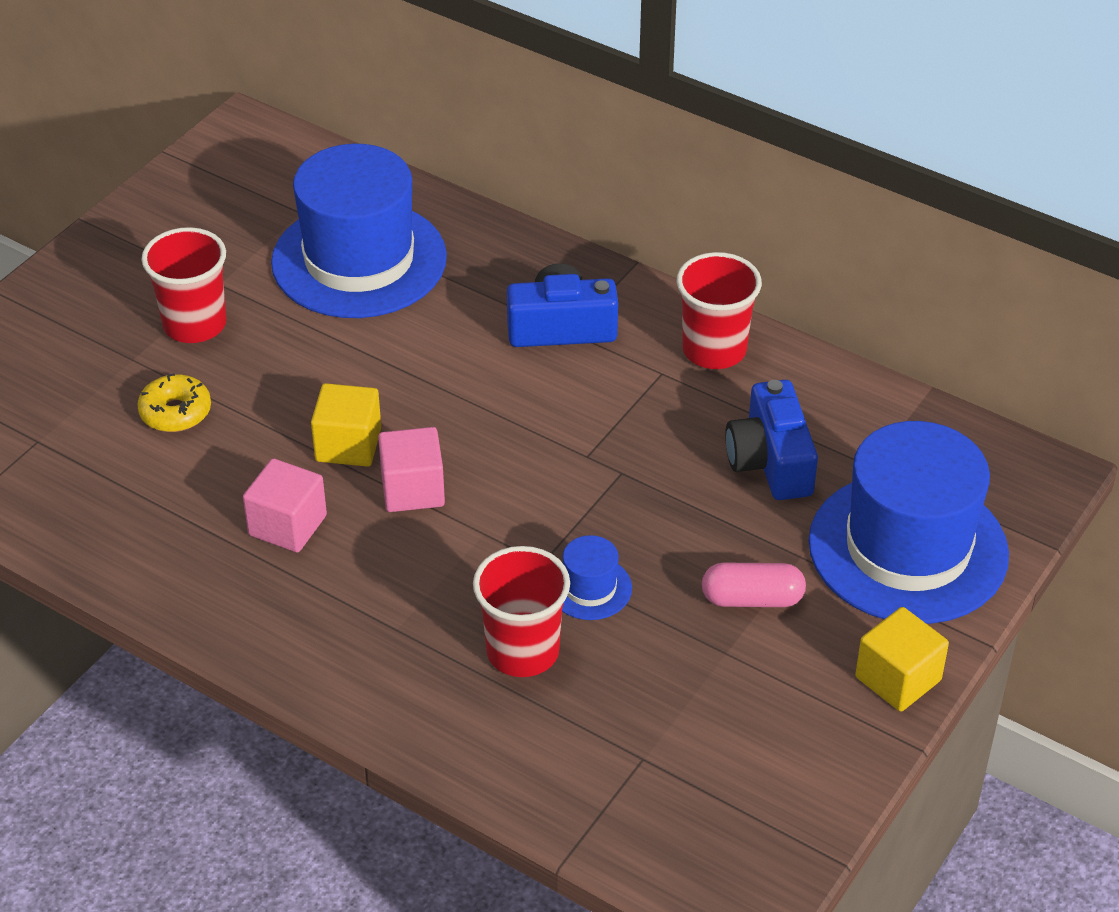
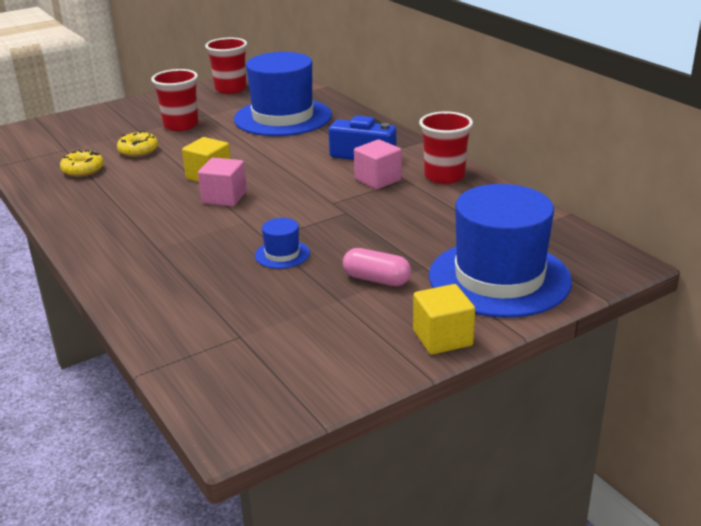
camera: 25 degrees right, 15 degrees down
pink cube [243,458,327,553] -> pink cube moved to [354,139,402,189]
red cup [473,546,570,677] -> red cup moved to [205,38,247,94]
blue camera [725,380,818,500] -> none
none -> yellow donut [60,150,104,177]

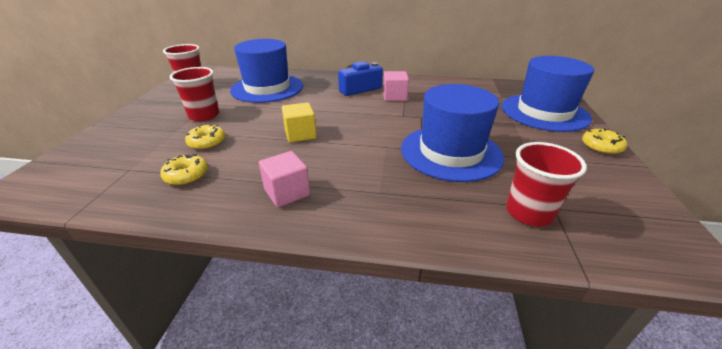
camera: 50 degrees left, 5 degrees up
pink cube [198,157,247,207] -> pink cube moved to [259,151,310,208]
blue hat [255,218,310,269] -> blue hat [401,84,504,182], size x2.41
pink capsule [343,248,411,286] -> none
yellow cube [413,284,475,355] -> yellow donut [582,128,627,155]
red cup [419,111,473,184] -> red cup moved to [506,142,587,227]

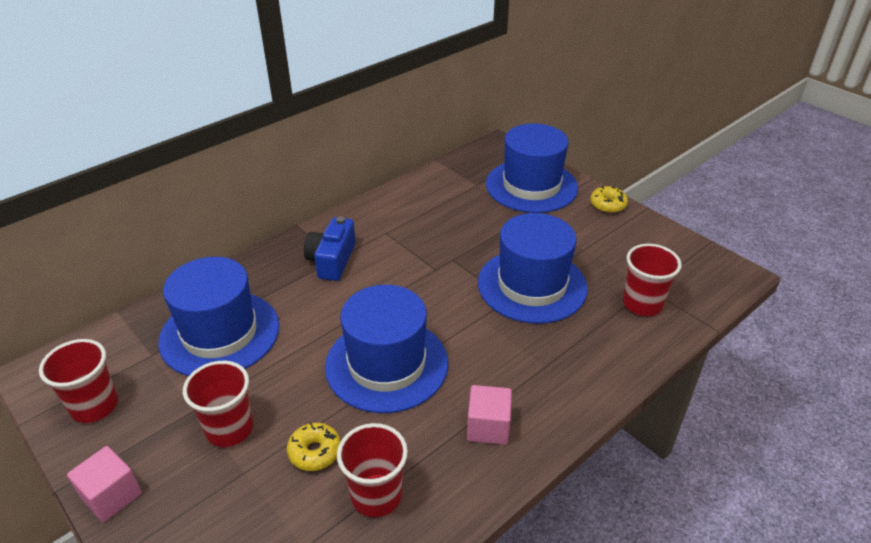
camera: 50 degrees left, 5 degrees up
yellow donut [160,154,208,185] -> red cup [337,423,408,517]
yellow cube [282,102,317,143] -> blue hat [325,285,448,413]
pink cube [383,71,409,101] -> pink cube moved to [67,446,142,522]

